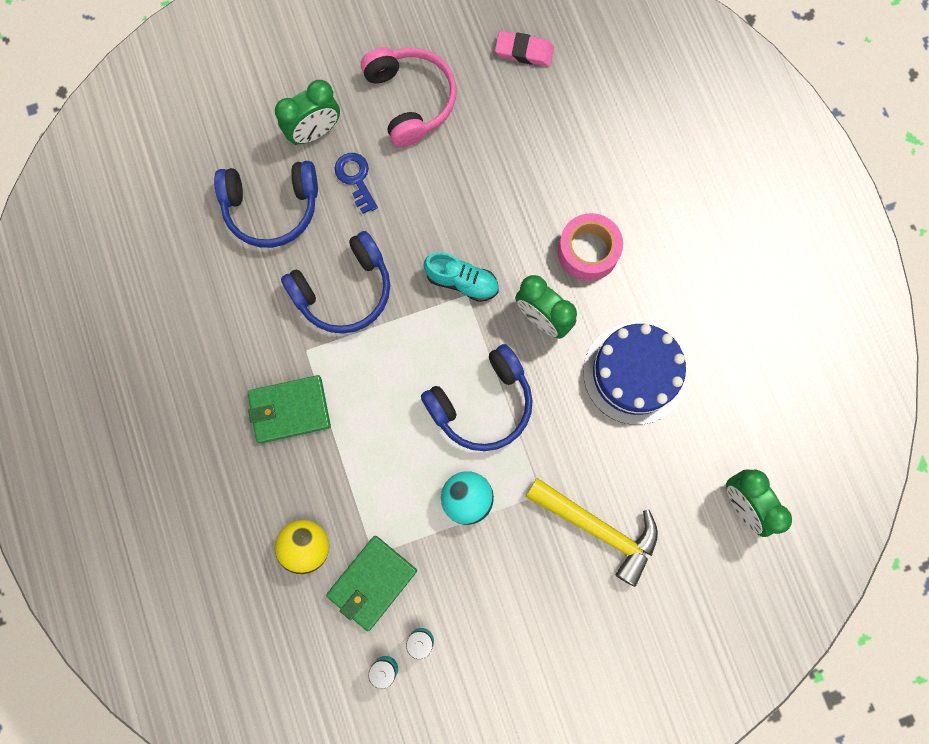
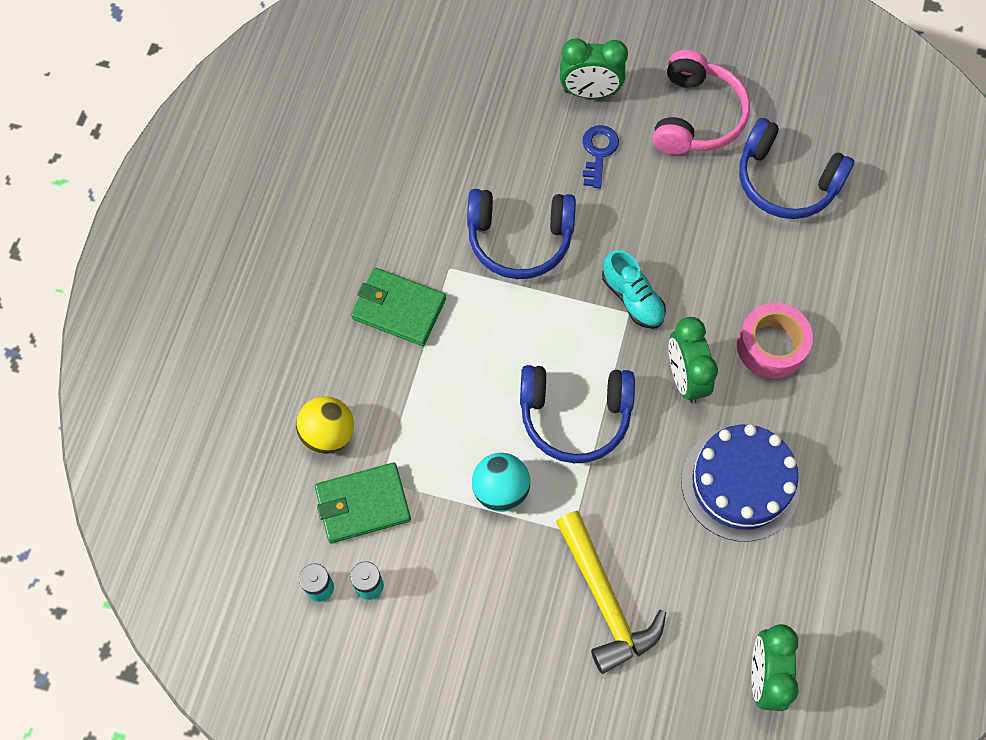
camera: 35 degrees right, 10 degrees down
blue headphones [214,161,318,248] -> blue headphones moved to [739,118,854,219]
pink eraser [495,31,554,67] -> none

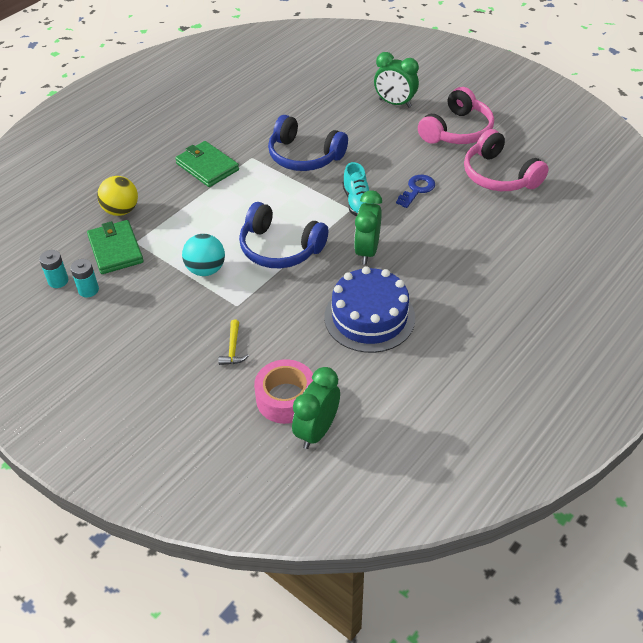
camera: 25 degrees right, 20 degrees down
green wallet [315,462,411,543] -> green wallet turned 60 degrees clockwise [87,220,144,274]
yellow hammer [556,511,666,674] -> yellow hammer [218,320,249,365], size x0.45
blue key [583,125,619,189] -> blue key moved to [396,175,435,208]
pink tape [737,303,813,379] -> pink tape moved to [254,359,313,424]
blue headphones [739,118,854,219] -> pink headphones [464,129,549,191]

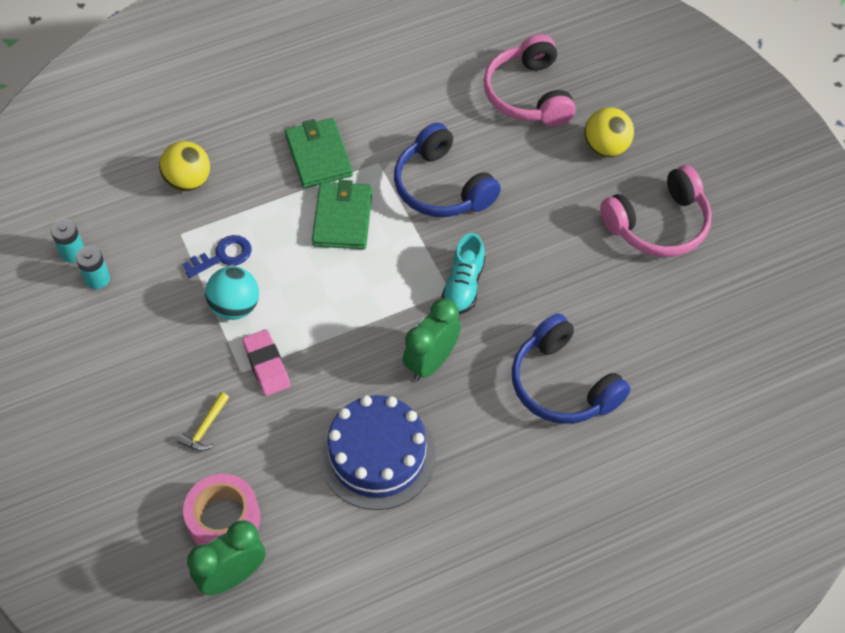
camera: 25 degrees right, 10 degrees up
green wallet [87,220,144,274] -> green wallet moved to [312,180,372,249]
blue headphones [239,202,328,268] -> blue headphones moved to [512,313,631,424]
green clock [374,52,419,108] -> yellow ball [584,107,634,157]
blue key [396,175,435,208] -> blue key moved to [182,235,251,278]
pink headphones [464,129,549,191] -> pink headphones moved to [484,34,576,127]
none -> pink eraser [242,330,291,396]

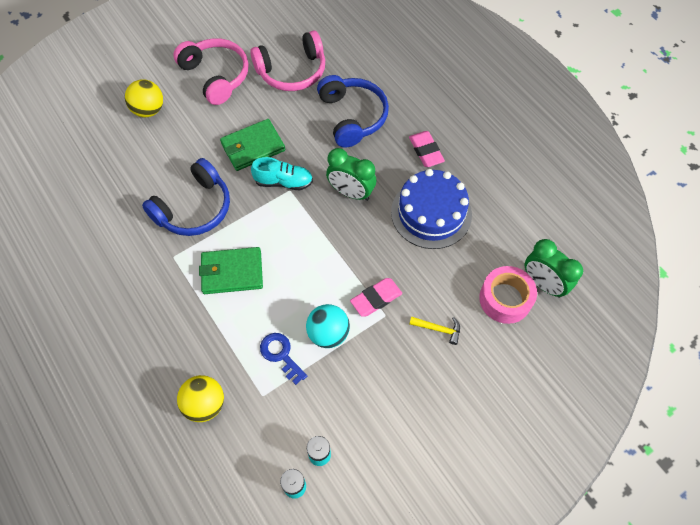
camera: 100 degrees left, 5 degrees up
green wallet [285,118,353,188] -> green wallet moved to [220,119,285,171]
pink headphones [484,34,576,127] -> pink headphones moved to [250,30,325,91]
blue headphones [512,313,631,424] -> blue headphones turned 60 degrees counterclockwise [317,75,389,148]
none -> pink eraser [409,131,445,167]

